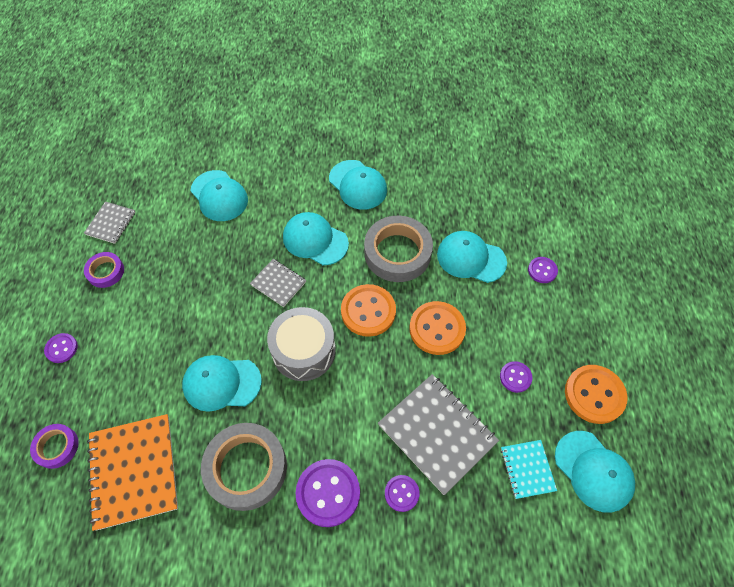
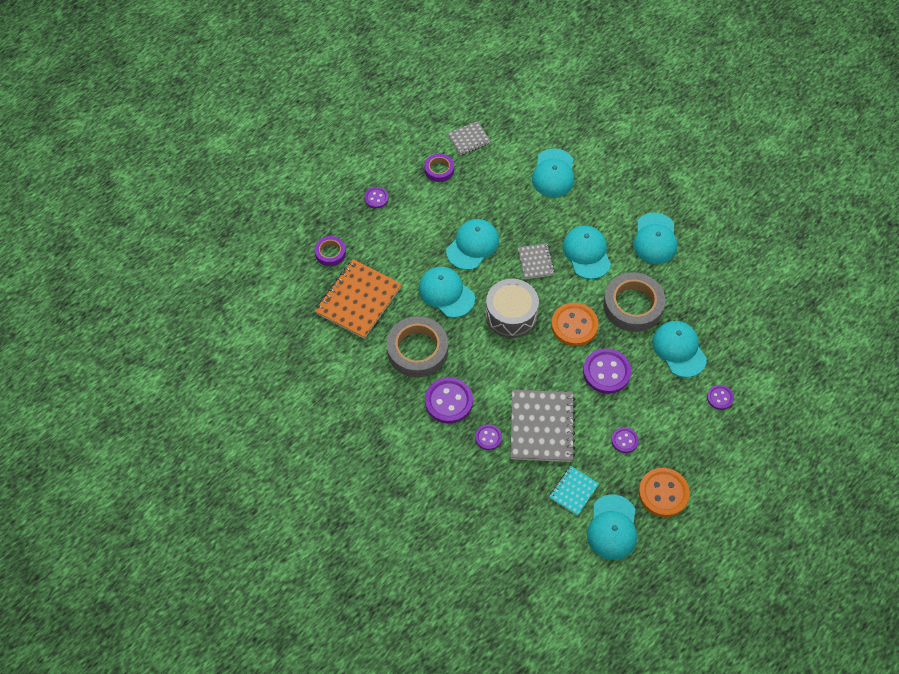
camera: 45 degrees right, 0 degrees up
orange button [409,301,466,355] -> purple button [583,348,631,394]
none -> turquoise cap [446,219,499,270]

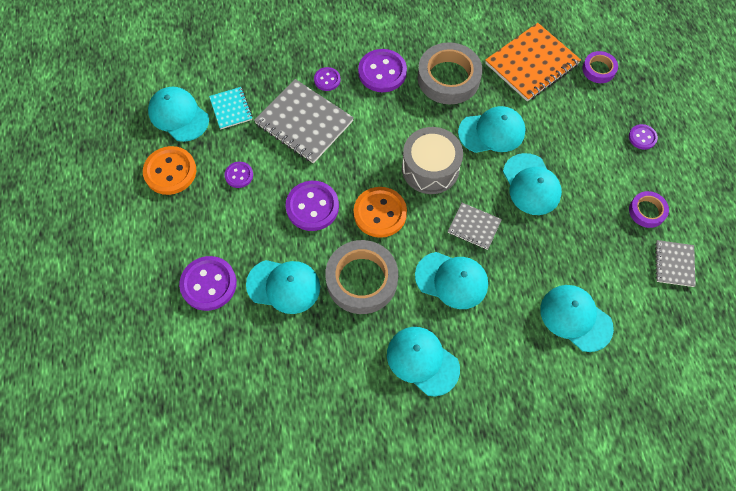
camera: 125 degrees right, 5 degrees up
orange notebook [315,259,402,339] -> orange notebook turned 75 degrees clockwise [485,23,581,102]
purple button [707,385,734,410] -> purple button [179,256,237,311], size x1.84

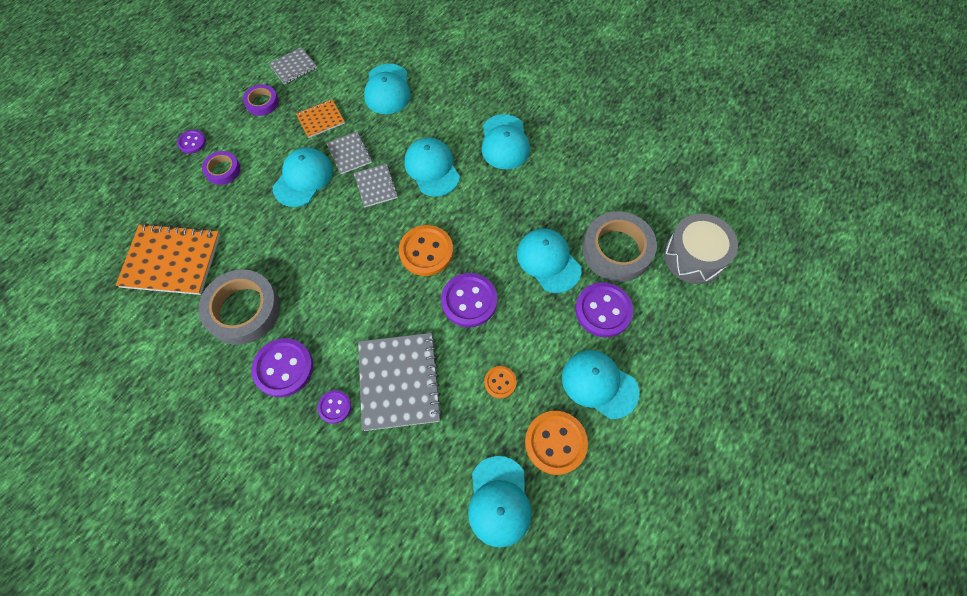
camera: 135 degrees left, 0 degrees up
turquoise notebook [209,87,253,129] -> none
purple button [225,162,253,188] -> orange button [484,366,517,398]
grey tape [325,240,398,314] -> grey tape moved to [582,211,657,282]
grey drum [402,127,463,194] -> grey drum moved to [664,214,738,284]
turquoise cap [458,106,526,153] -> turquoise cap moved to [562,350,639,419]
purple tape [582,51,618,83] -> purple tape moved to [202,151,241,185]
none -> orange notebook [296,99,345,138]
none -> grey notebook [326,132,372,174]

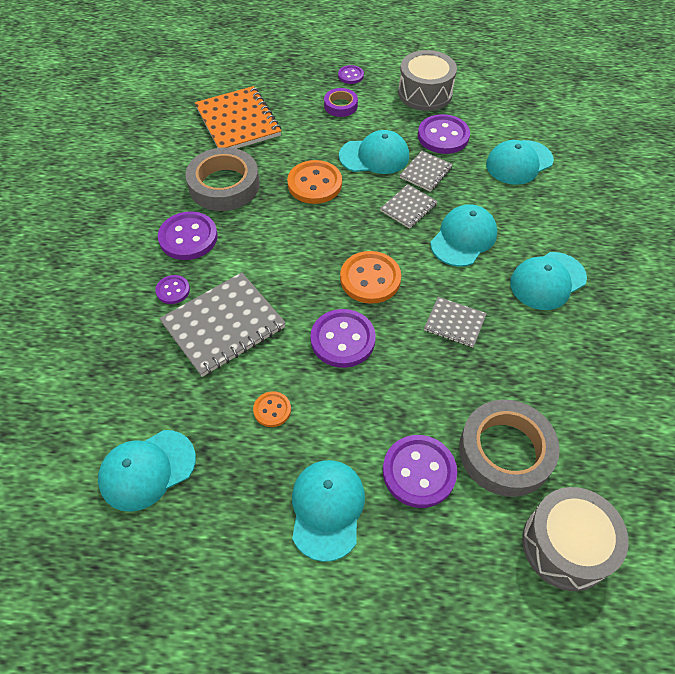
camera: 60 degrees right, 10 degrees down
purple tape [243,84,279,116] -> grey drum [398,50,457,111]
grey notebook [269,47,317,85] -> grey notebook moved to [424,297,487,347]
orange notebook [296,99,345,138] -> purple button [418,114,470,154]
turquoise cap [517,228,581,293] -> none
orange button [525,411,588,475] -> orange button moved to [287,160,342,204]

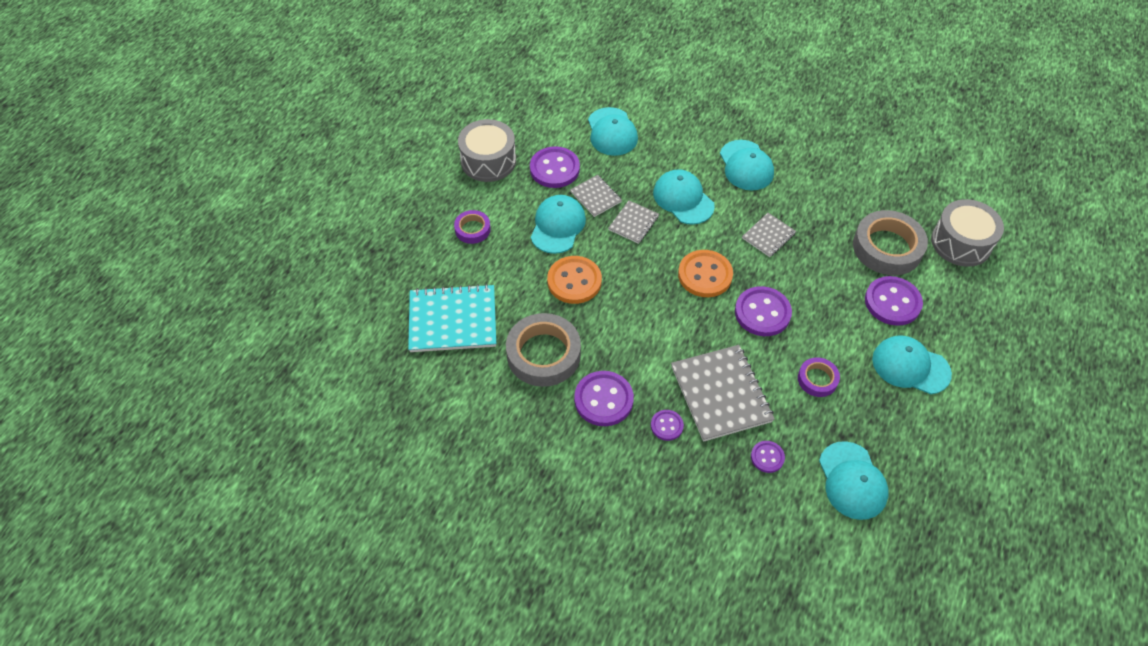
camera: 70 degrees left, 0 degrees up
orange notebook [195,86,281,149] -> turquoise notebook [408,284,496,352]
orange button [253,391,291,427] -> purple tape [798,358,840,397]
purple button [338,65,364,84] -> purple button moved to [751,441,785,473]
grey notebook [380,184,438,229] -> grey notebook turned 60 degrees clockwise [609,200,659,244]

